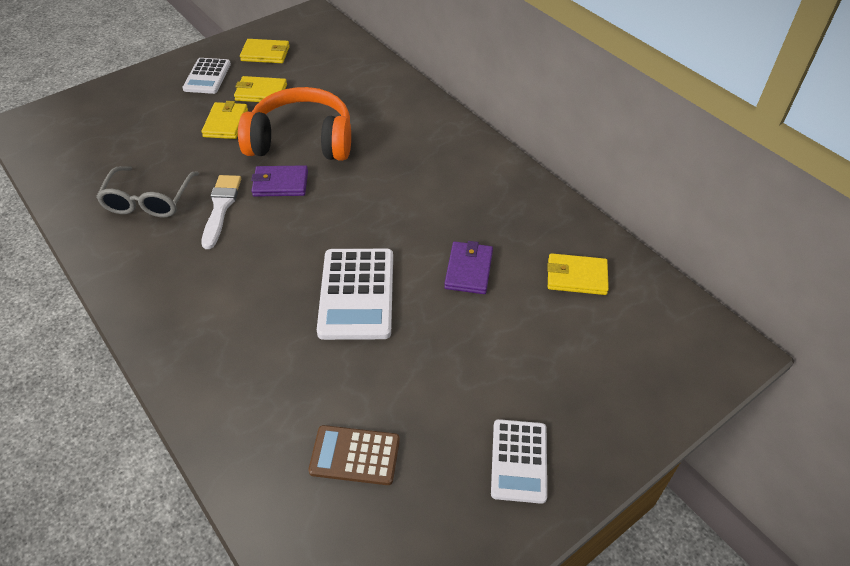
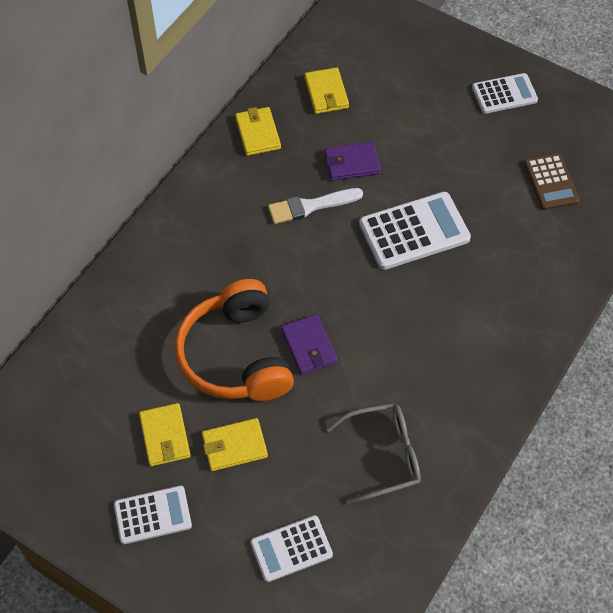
camera: 110 degrees left, 10 degrees up
white brush [201,175,241,249] -> white brush moved to [268,188,363,224]
yellow wallet [240,39,290,63] -> yellow wallet moved to [235,107,281,156]
none -> white calculator [251,515,333,582]

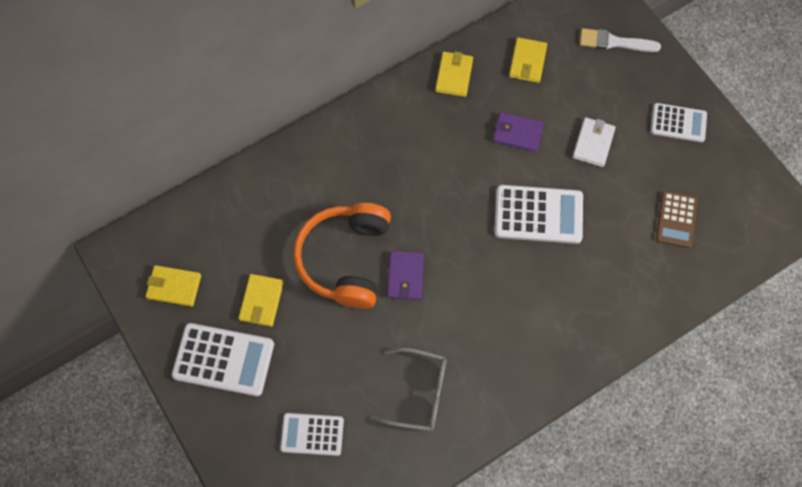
camera: 25 degrees right, 10 degrees up
white calculator [114,486,192,544] -> white calculator [172,323,274,396], size x1.56
yellow wallet [202,418,268,471] -> yellow wallet moved to [146,265,201,307]
white brush [268,188,363,224] -> white brush moved to [580,28,661,52]
none -> white wallet [572,117,616,167]

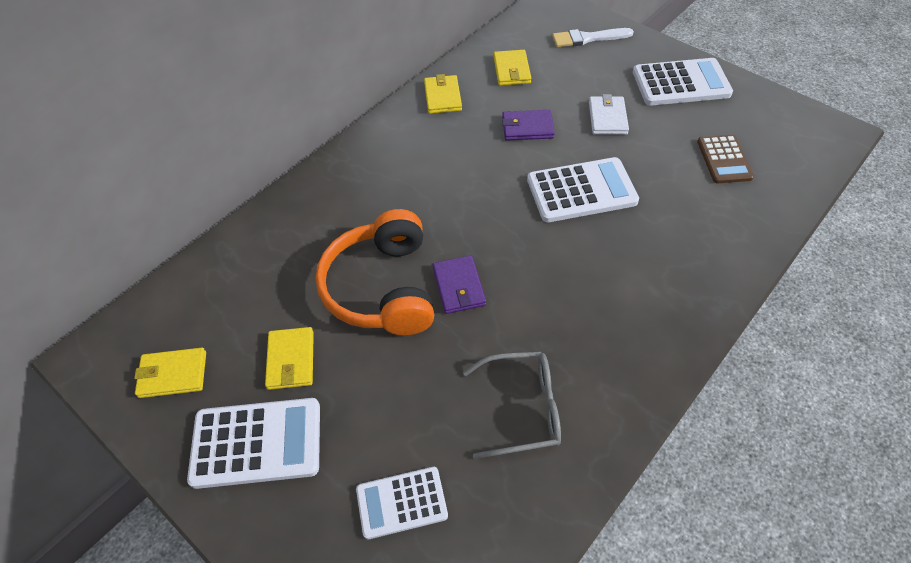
camera: 15 degrees left, 15 degrees down
white calculator [650,103,707,142] -> white calculator [633,58,733,106], size x1.56

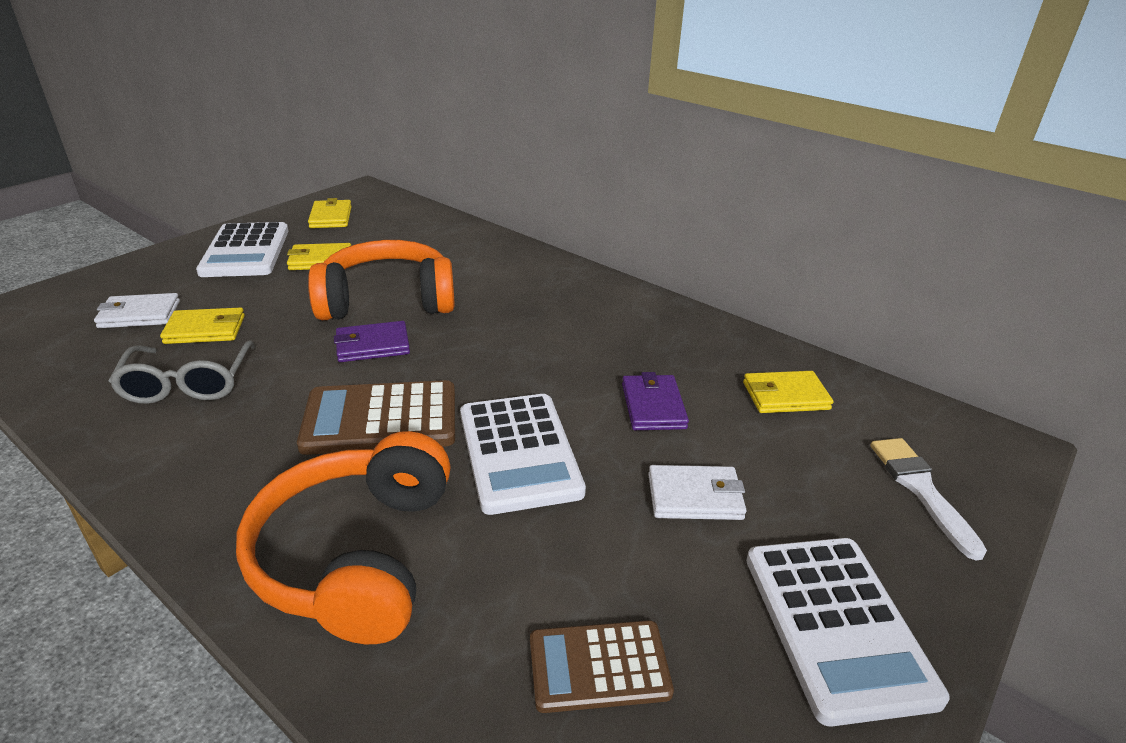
camera: 85 degrees right, 20 degrees down
white calculator [356,467,448,539] -> white wallet [94,293,180,328]
yellow wallet [424,74,462,114] -> yellow wallet moved to [160,307,245,344]
none -> orange headphones [236,431,451,644]
none -> brown calculator [297,380,455,455]

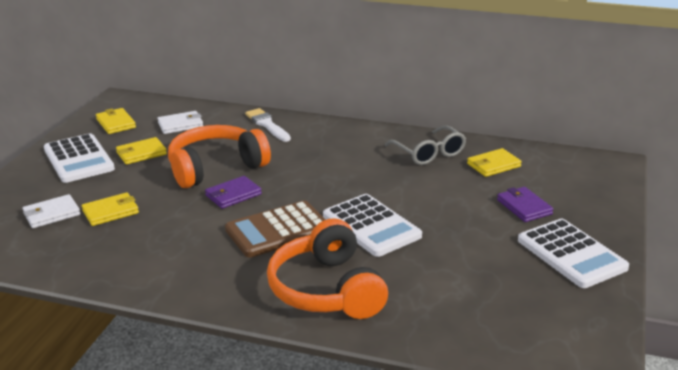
camera: 20 degrees left, 5 degrees down
grey glasses [109,340,256,404] -> grey glasses moved to [385,125,466,165]
brown calculator [530,620,674,713] -> none
purple wallet [622,372,689,430] -> purple wallet moved to [497,187,553,222]
white wallet [648,465,747,520] -> white wallet moved to [157,111,203,134]
white brush [870,438,987,561] -> white brush moved to [245,108,291,142]

